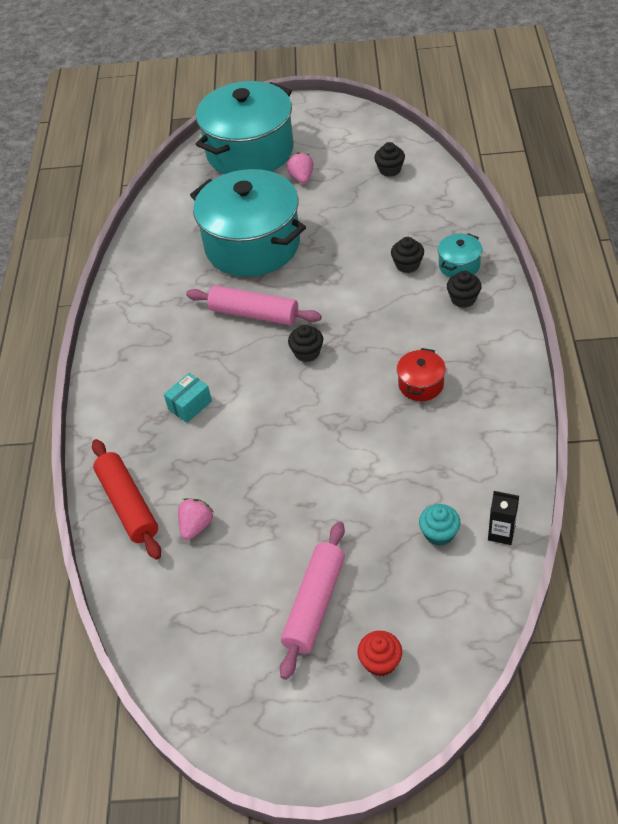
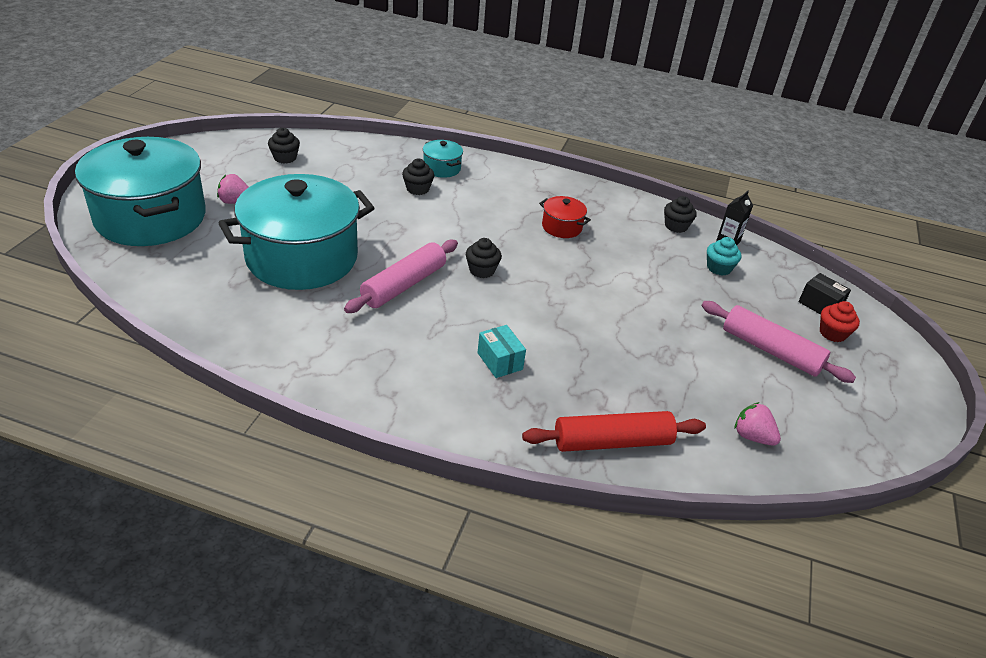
camera: 80 degrees left, 10 degrees down
pink strawberry [178,498,213,540] -> pink strawberry moved to [735,402,781,446]
black cupcake [447,271,482,308] -> black cupcake moved to [664,196,697,233]
none -> black box [798,273,851,315]

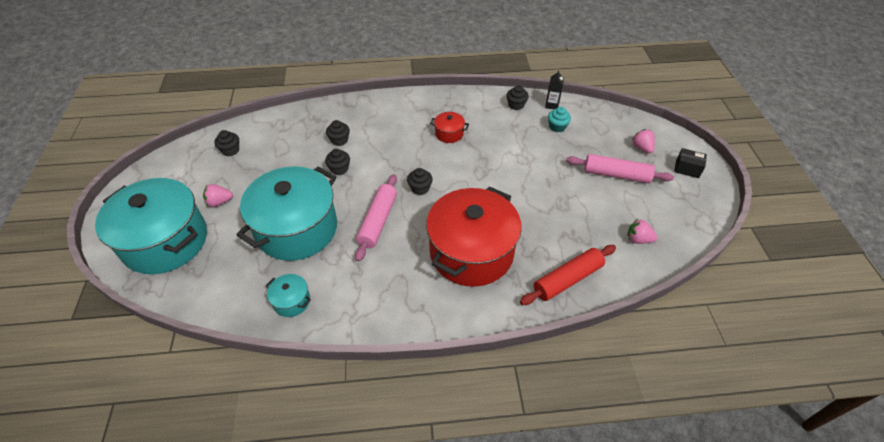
camera: 20 degrees left, 10 degrees up
turquoise pot [423,140,463,178] -> turquoise pot moved to [266,274,311,317]
turquoise box [477,325,526,378] -> red pot [426,186,522,287]
black box [798,273,851,315] -> black box moved to [674,148,707,178]
red cupcake [820,301,860,342] -> pink strawberry [632,129,655,153]
none -> black cupcake [325,149,350,175]

